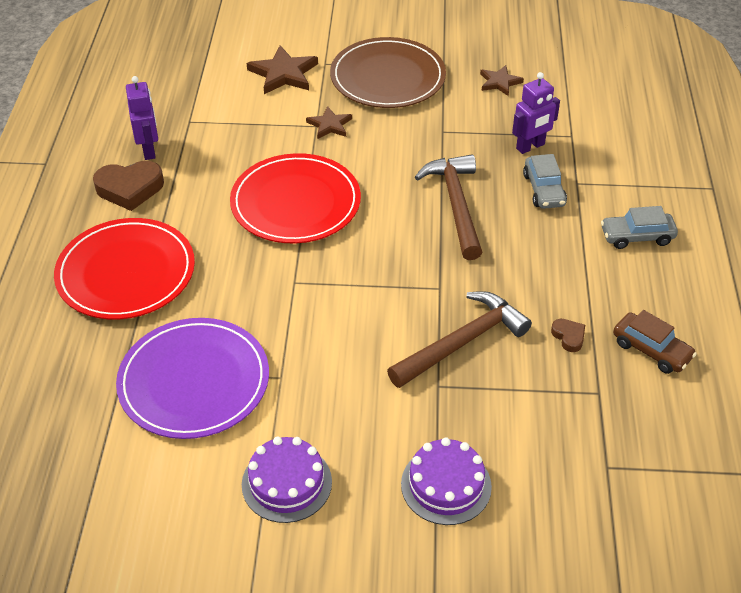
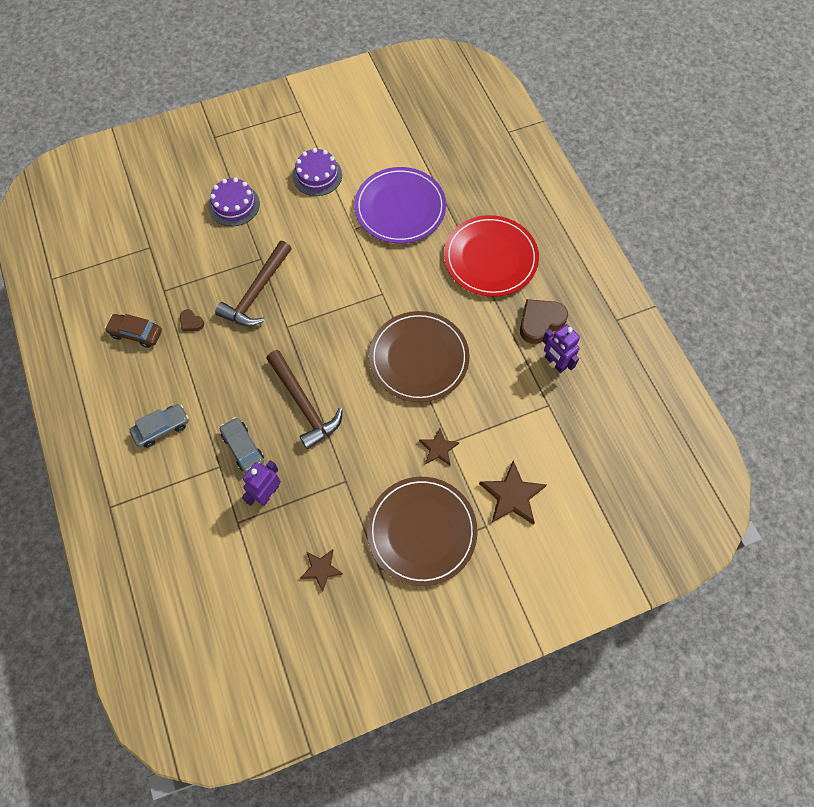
camera: 155 degrees right, 20 degrees up
red plate [230,153,361,243] -> brown plate [369,311,469,402]

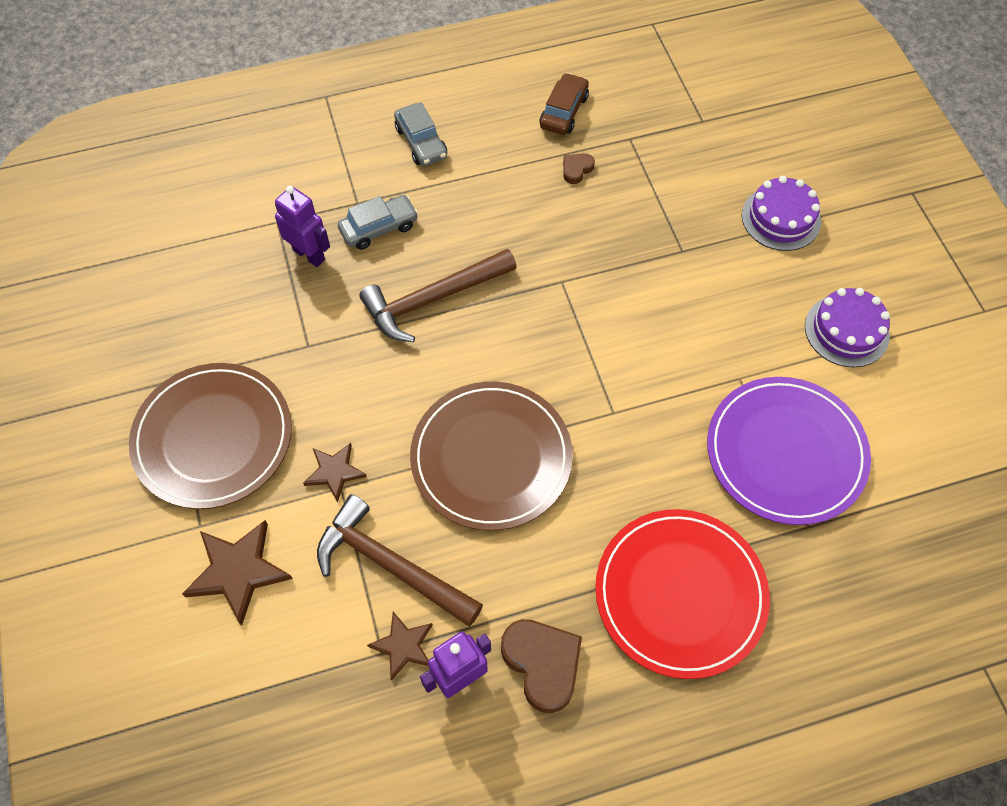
camera: 95 degrees right, 5 degrees down
brown hammer [215,241,292,326] -> brown hammer moved to [317,494,483,627]
brown star [300,549,343,592] -> brown star moved to [367,612,433,681]

